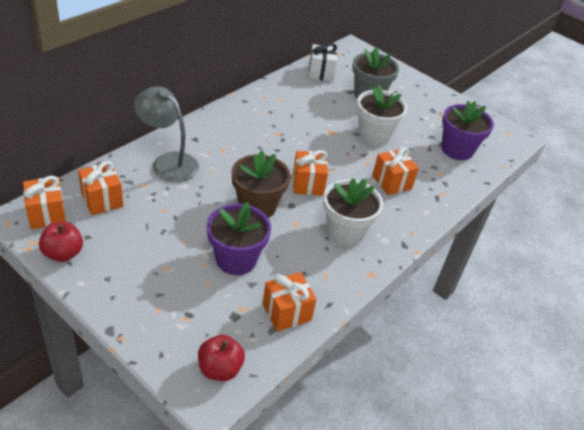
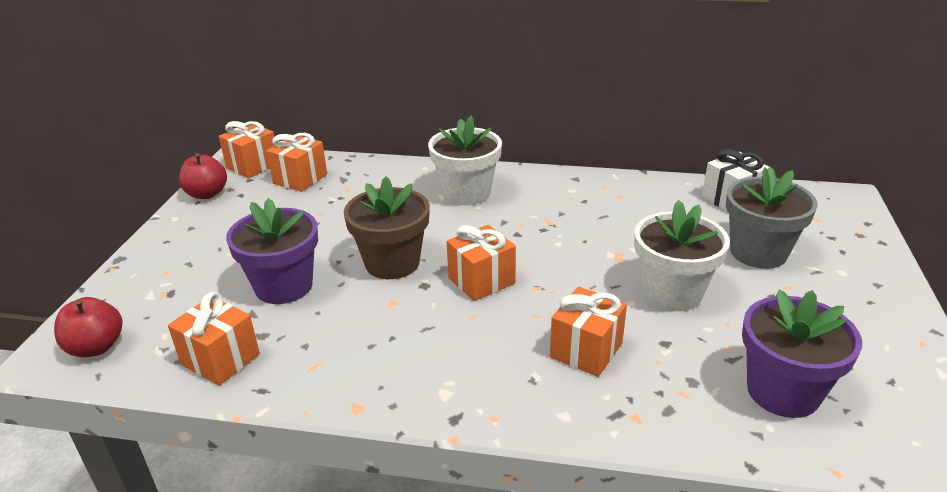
camera: 65 degrees right, 10 degrees down
grey lamp [134,86,199,182] -> none
white flower pot [323,178,383,246] -> white flower pot moved to [428,116,502,205]

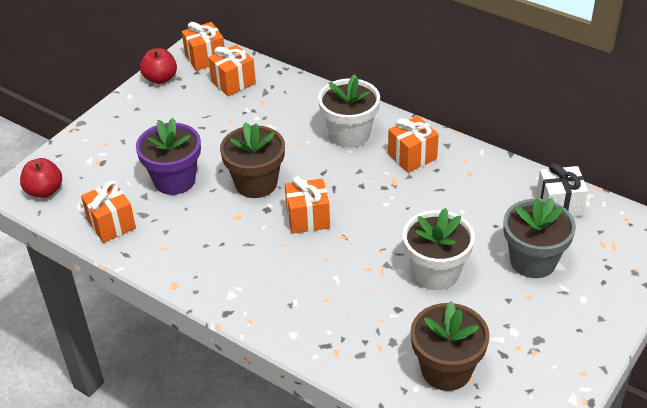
camera: 25 degrees right, 10 degrees up
orange gift [550,287,627,377] -> orange gift moved to [388,116,439,173]
purple flower pot [742,289,862,418] -> brown flower pot [410,301,490,391]

